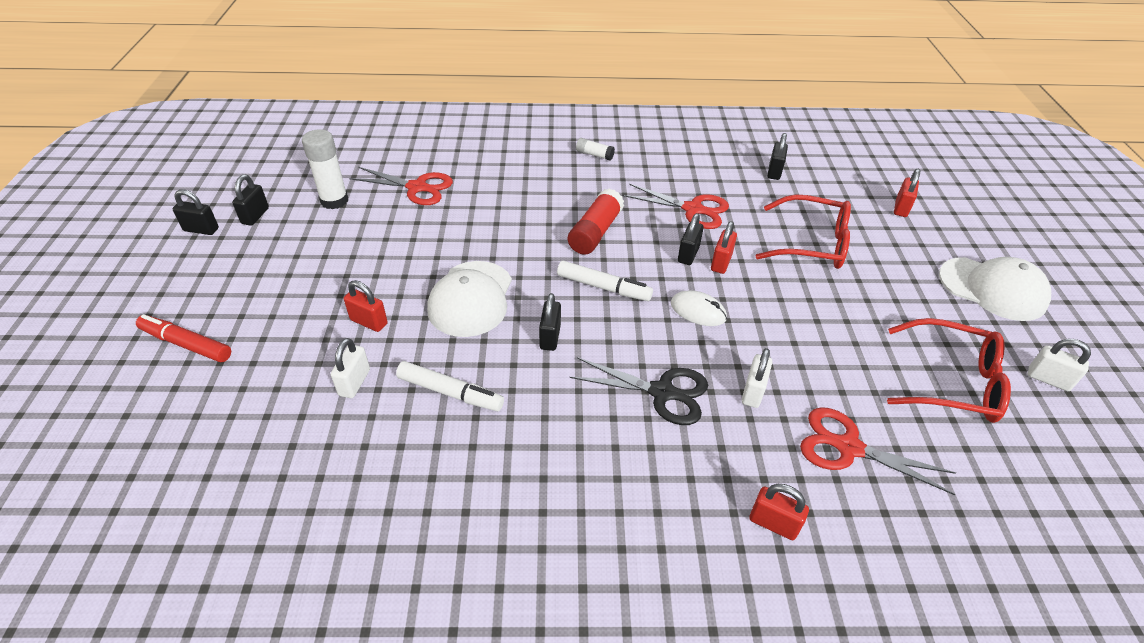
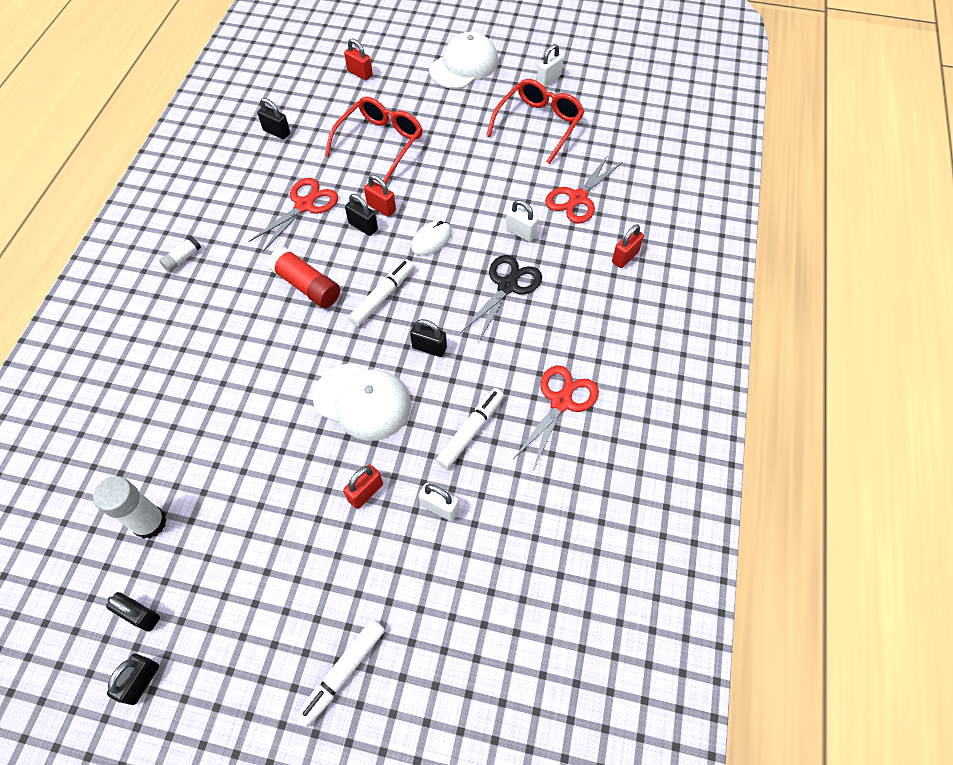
camera: 75 degrees left, 15 degrees up
red marker [136,314,231,362] -> white marker [295,619,385,728]
red scissors [349,167,453,205] -> red scissors moved to [513,365,599,470]

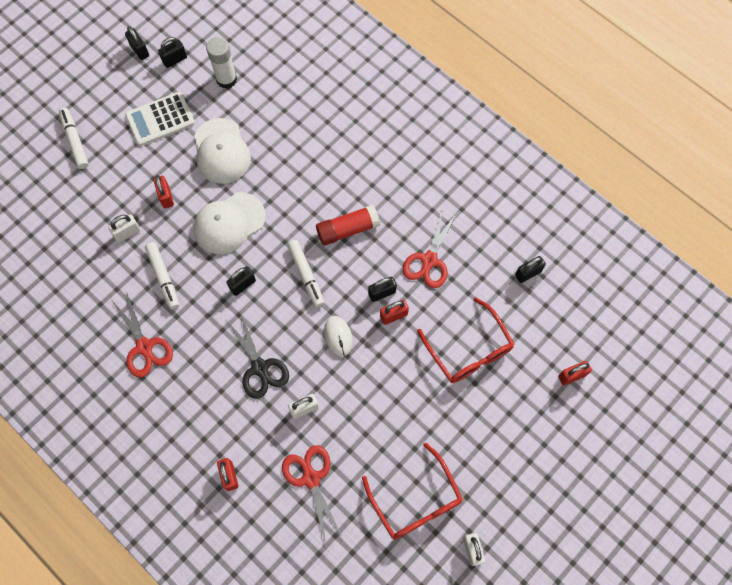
camera: 120 degrees right, 10 degrees up
white glue stick [159,236,201,272] -> none
red scissors [248,178,338,252] -> red scissors turned 45 degrees clockwise [403,207,457,288]
white cap [429,32,498,89] -> white cap moved to [194,118,251,184]
none -> white calculator [125,92,195,146]

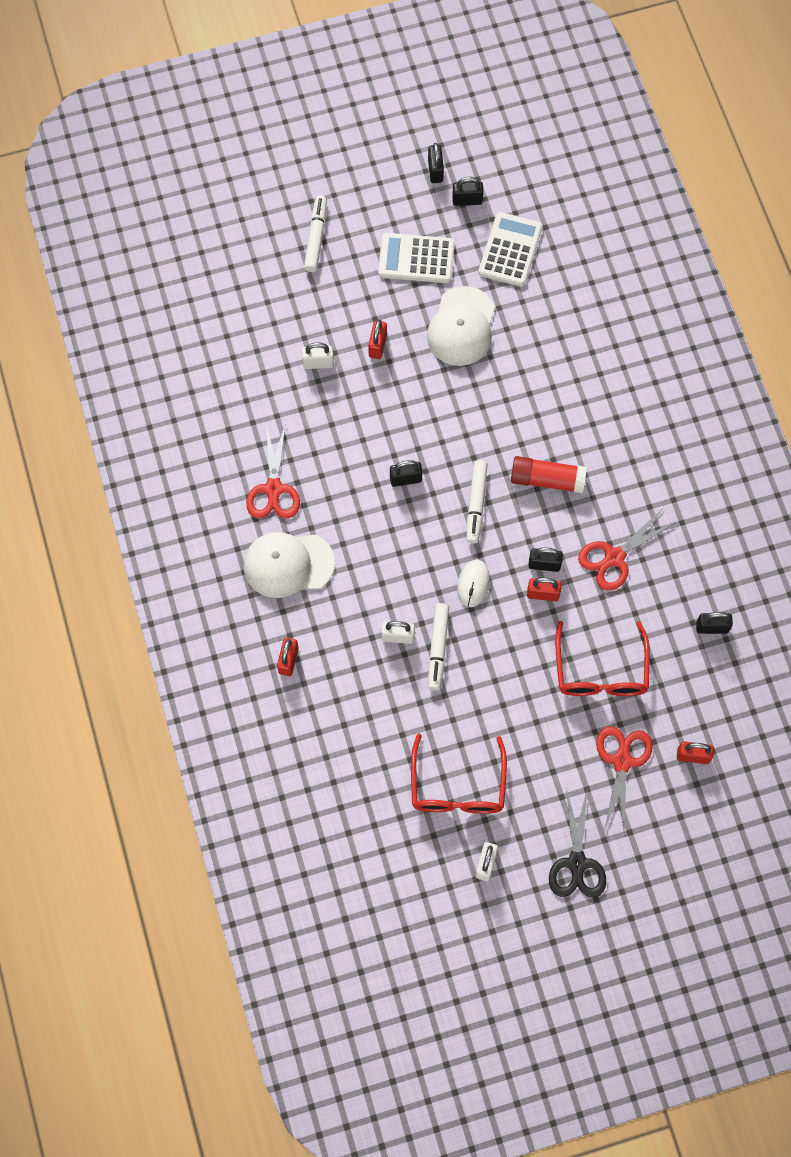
camera: 30 degrees right, 0 degrees up
white marker [145,242,179,309] -> white marker moved to [428,603,449,690]
white cap [194,192,266,254] -> white cap moved to [244,532,335,598]
white glue stick [206,37,237,89] -> white calculator [479,212,542,287]
black scissors [226,311,289,399] -> black scissors moved to [549,791,606,898]
red scissors [282,445,342,545] -> red scissors moved to [596,726,653,836]

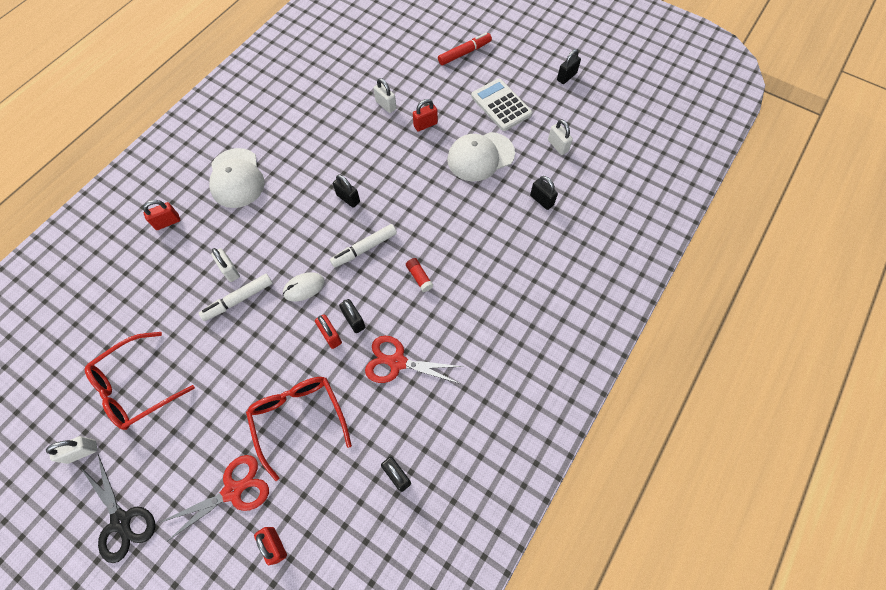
camera: 50 degrees right, 5 degrees down
white cap [244,532,335,598] -> white cap turned 150 degrees counterclockwise [209,148,264,208]
red scissors [246,424,300,518] -> none
white marker [304,196,327,272] -> red marker [438,33,492,65]
black padlock [452,177,483,206] -> black padlock moved to [530,176,558,210]
white calculator [479,212,542,287] -> white padlock [548,119,573,155]
red glue stick [511,456,587,493] -> red glue stick [406,258,433,292], size x0.55
black scissors [549,791,606,898] -> black scissors turned 90 degrees counterclockwise [80,455,156,563]
red glasses [555,621,650,696] -> red glasses turned 105 degrees clockwise [246,377,352,481]

